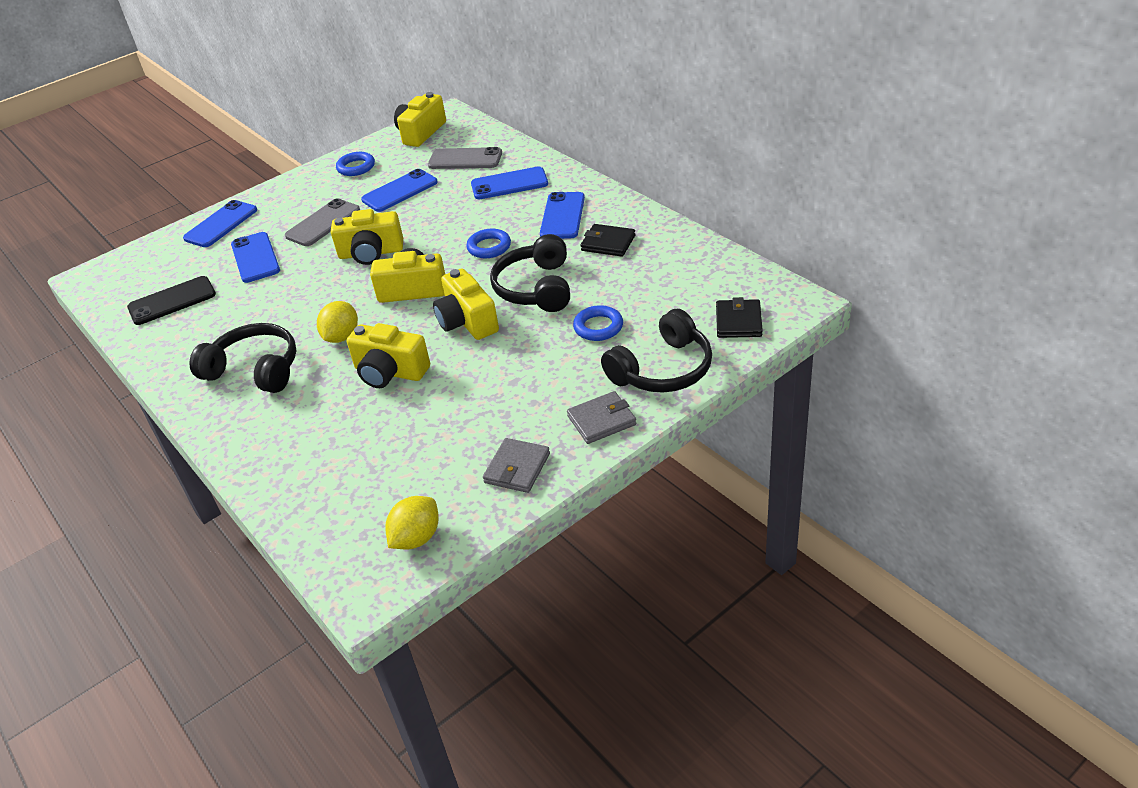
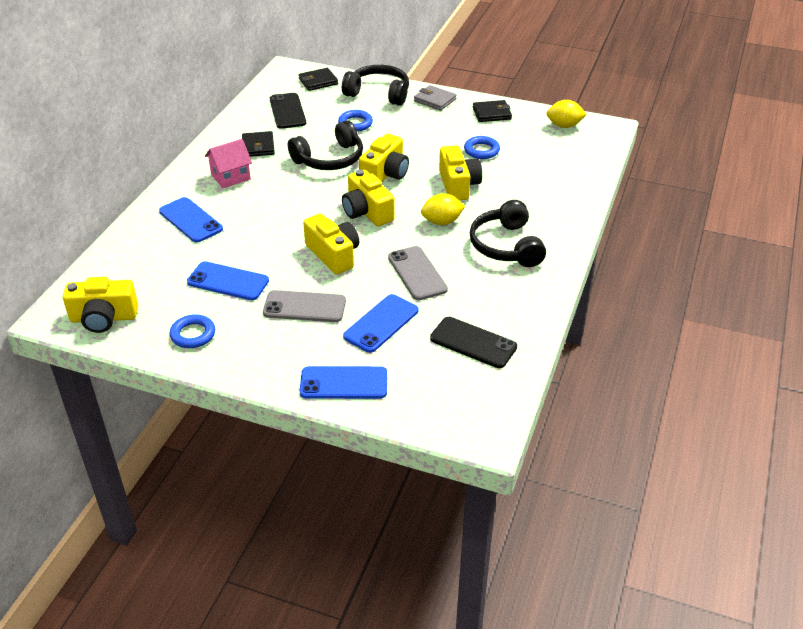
camera: 125 degrees left, 0 degrees up
grey phone [428,147,502,169] -> grey phone moved to [388,246,448,300]
blue ring [466,229,511,258] -> blue ring moved to [464,136,500,159]
grey wallet [483,438,550,493] -> black wallet [473,100,512,122]
blue phone [540,192,585,239] -> pink house [205,139,252,188]
none -> black phone [270,93,306,129]

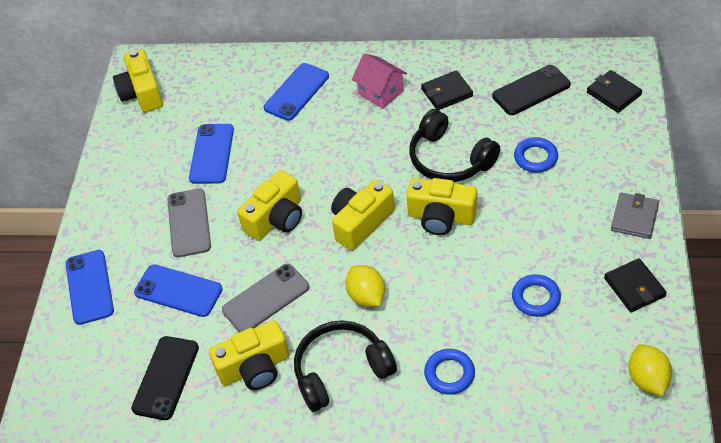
camera: 80 degrees right, 10 degrees up
blue ring [169,314,215,348] -> blue ring moved to [424,349,475,395]
black headphones [342,65,409,106] -> none
yellow camera [439,145,482,200] -> yellow camera moved to [209,320,289,390]

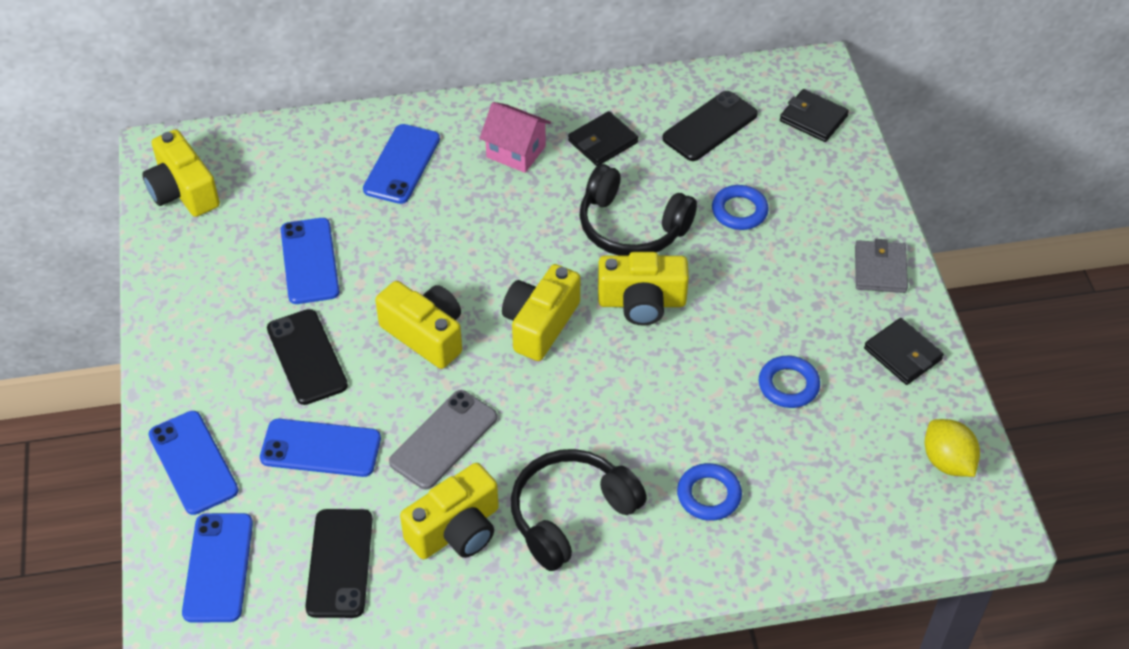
camera: 20 degrees left, 0 degrees up
grey phone [167,188,211,258] -> black phone [267,309,348,405]
yellow camera [237,170,302,241] -> yellow camera turned 75 degrees counterclockwise [375,281,462,369]
yellow lemon [345,265,385,307] -> none
none -> blue phone [182,513,253,623]

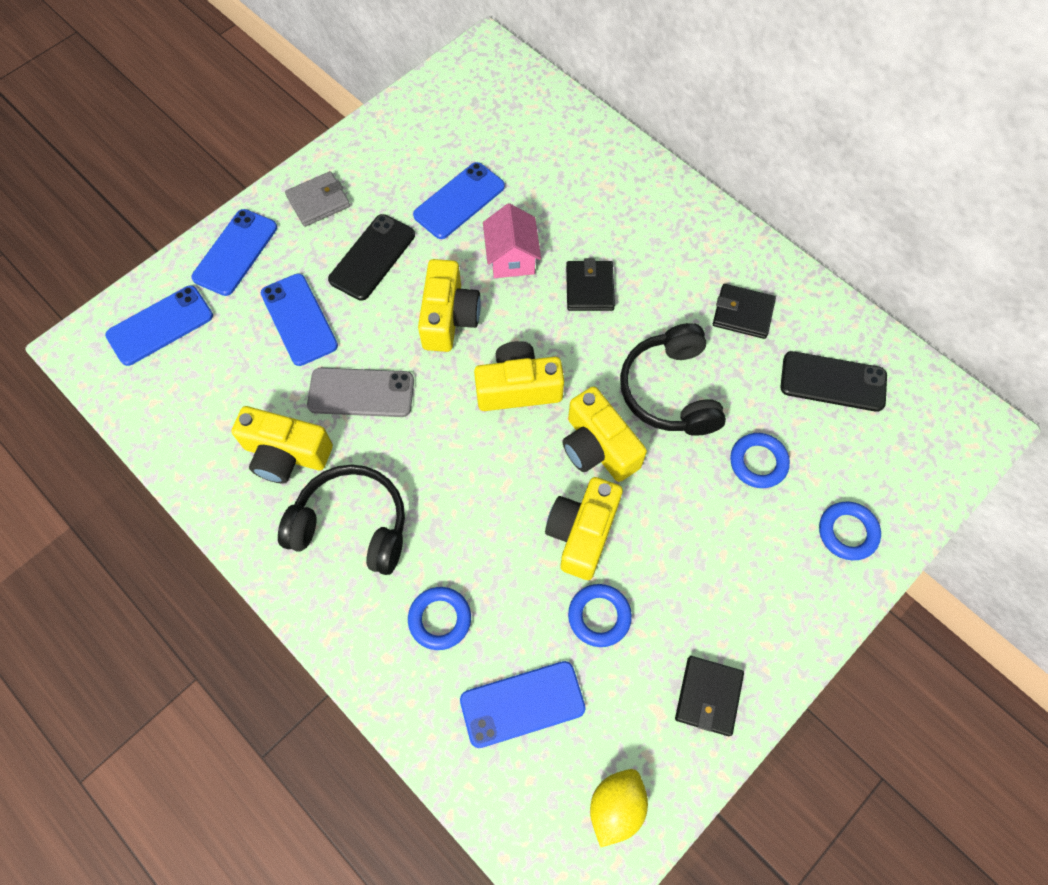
camera: 55 degrees right, 15 degrees up
yellow camera [142,129,220,217] -> yellow camera moved to [545,477,623,580]
black phone [305,509,373,618] -> none
blue phone [363,124,440,204] -> blue phone moved to [460,661,586,748]
pink house [480,102,551,173] -> pink house moved to [483,203,541,278]
black wallet [780,89,849,142] -> black wallet moved to [566,258,615,311]
grey wallet [855,239,908,293] -> grey wallet moved to [285,171,350,227]
none -> blue ring [819,502,881,560]

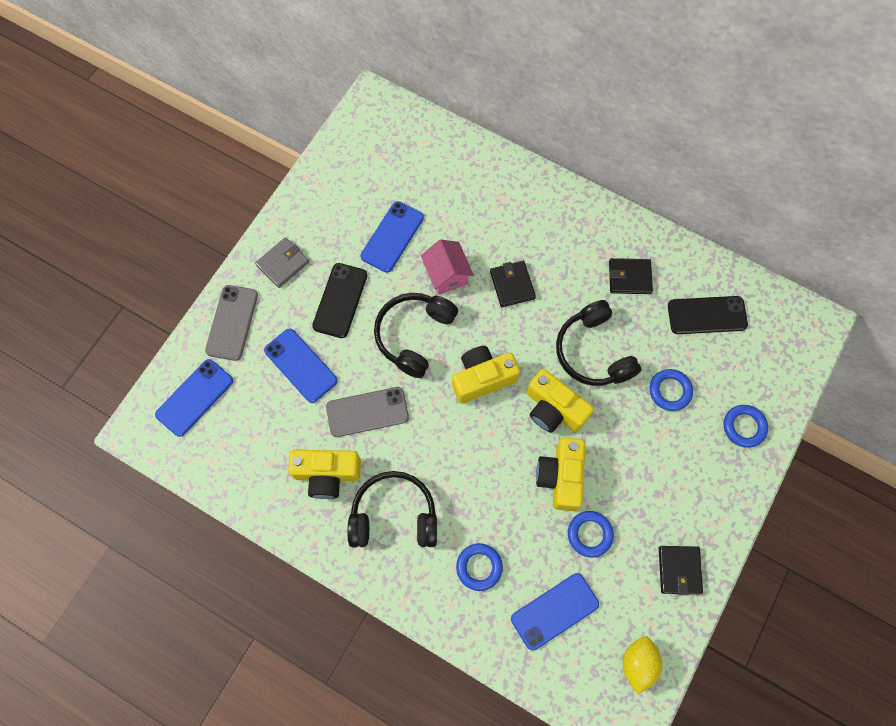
camera: 15 degrees left, 5 degrees up
blue phone [191,209,277,296] -> grey phone [205,285,258,361]
yellow camera [418,259,481,352] -> black headphones [374,293,458,378]

